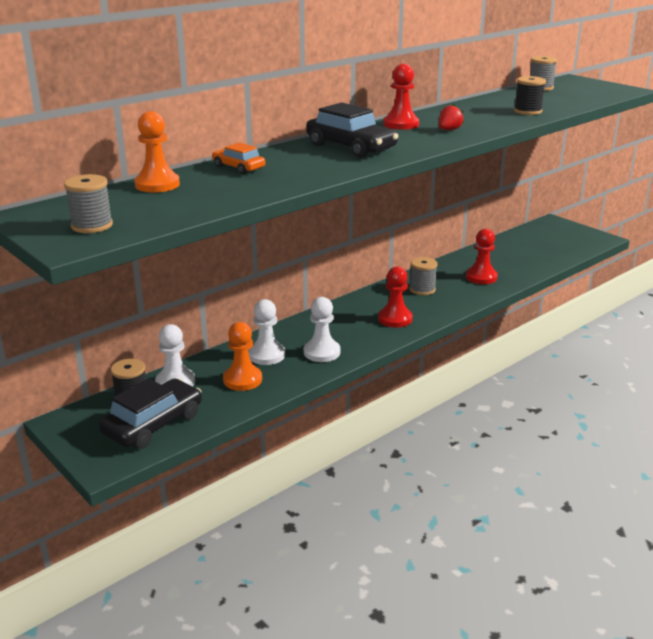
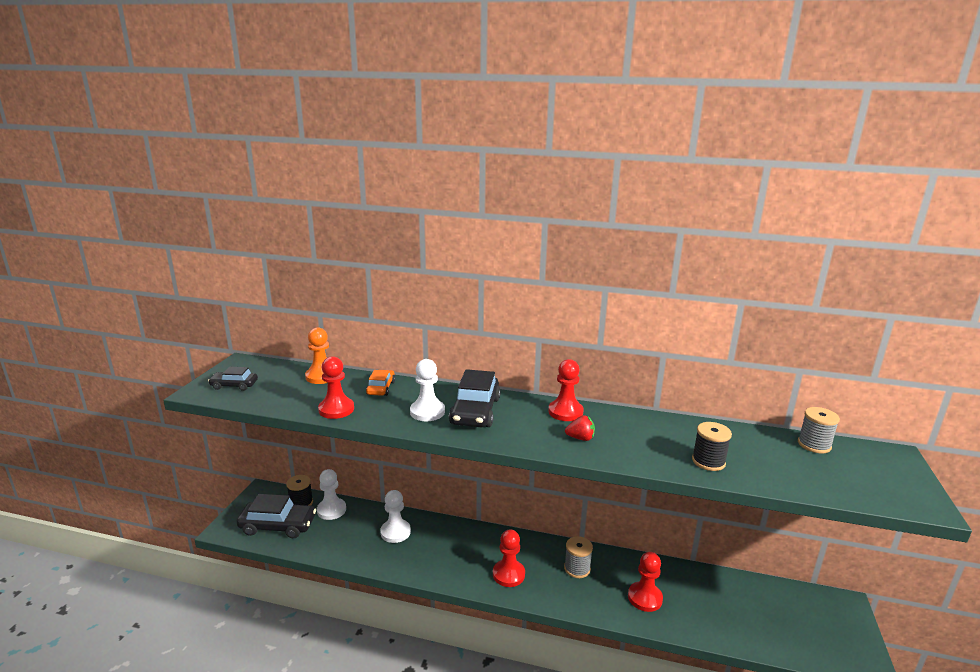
camera: 55 degrees right, 5 degrees down
grey spool [64,174,113,233] -> black car [208,367,258,391]
orange pawn [223,322,262,391] -> none
white pawn [304,297,340,362] -> white pawn moved to [410,359,445,421]
none -> red pawn [318,356,354,419]

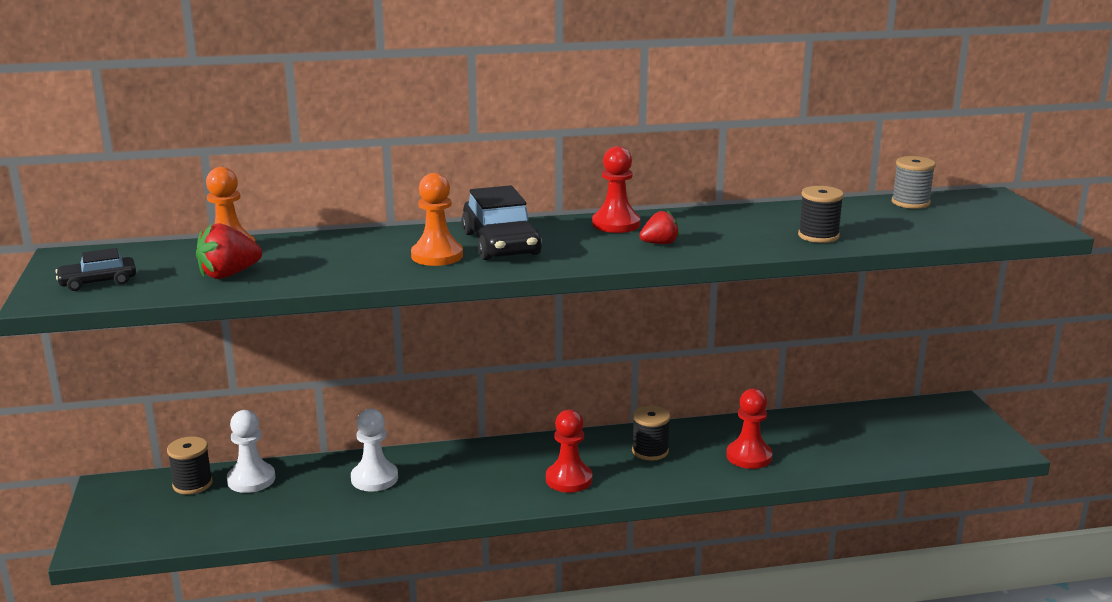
camera: 25 degrees left, 0 degrees up
black car [237,494,316,538] -> none
red pawn [318,356,354,419] -> none
orange car [366,370,395,396] -> none
white pawn [410,359,445,421] -> orange pawn [411,173,463,266]
grey spool [564,536,593,578] -> black spool [632,406,670,461]
none -> red strawberry [196,223,262,279]

